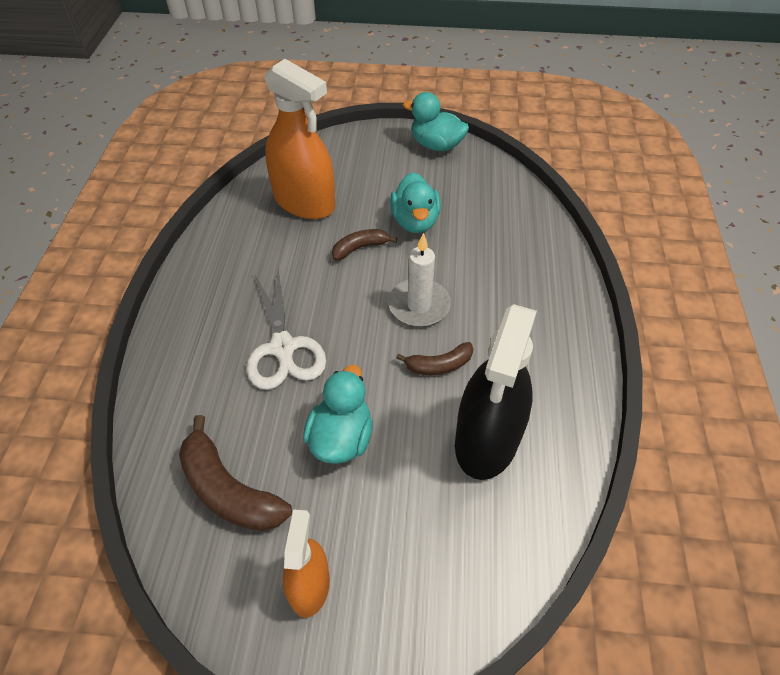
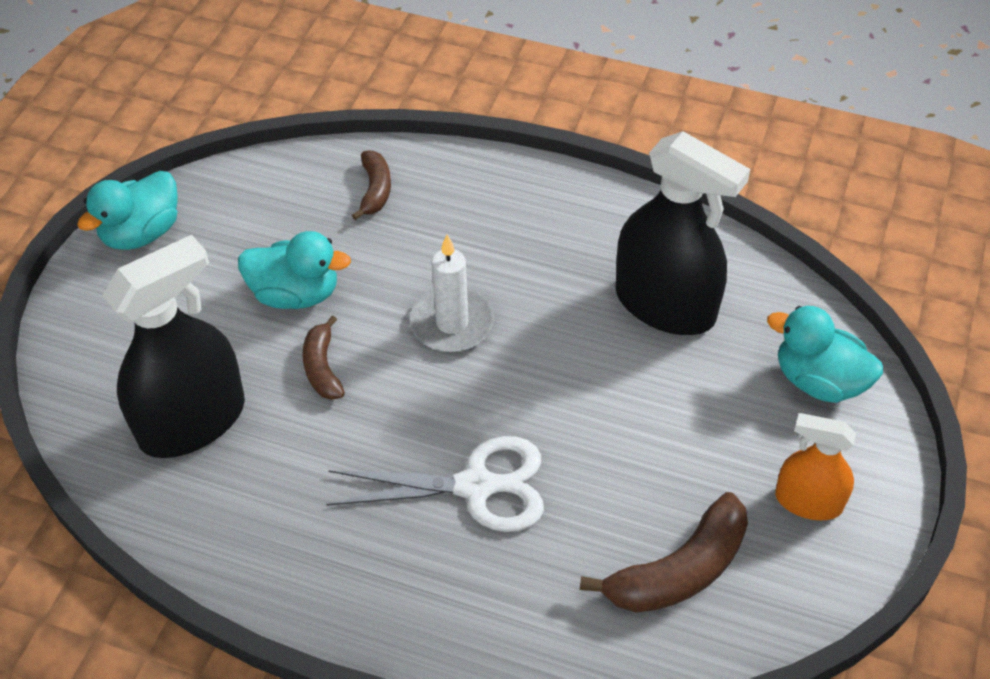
camera: 75 degrees left, 0 degrees up
orange spray bottle [264,59,335,219] -> black spray bottle [102,235,245,458]
turquoise duck [303,365,373,464] -> turquoise duck moved to [767,306,883,403]
brown banana [396,342,473,375] -> brown banana moved to [352,150,391,220]

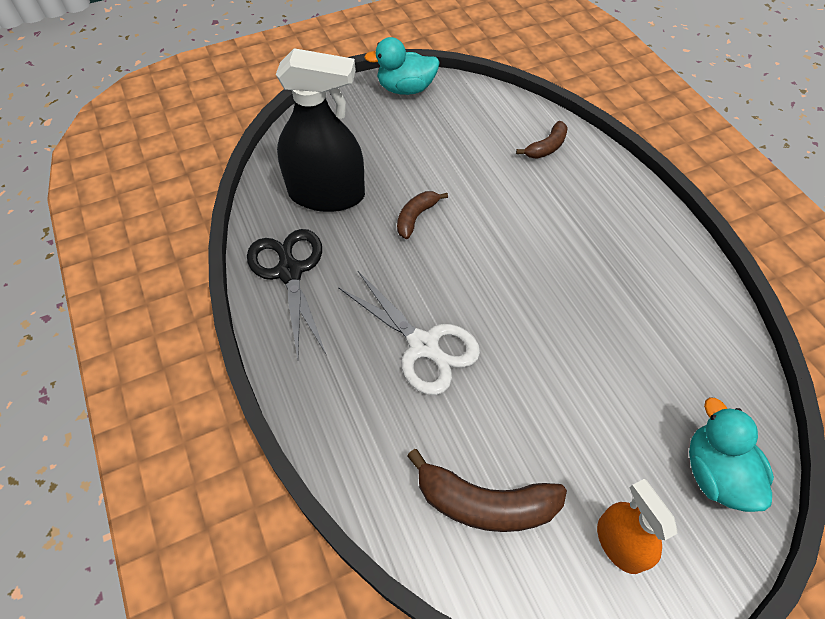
camera: 45 degrees right, 5 degrees up
turquoise duck [238,231,351,309] -> none
white candle [410,235,494,352] -> none
black spray bottle [616,131,750,335] -> none
none -> black scissors [247,229,326,359]

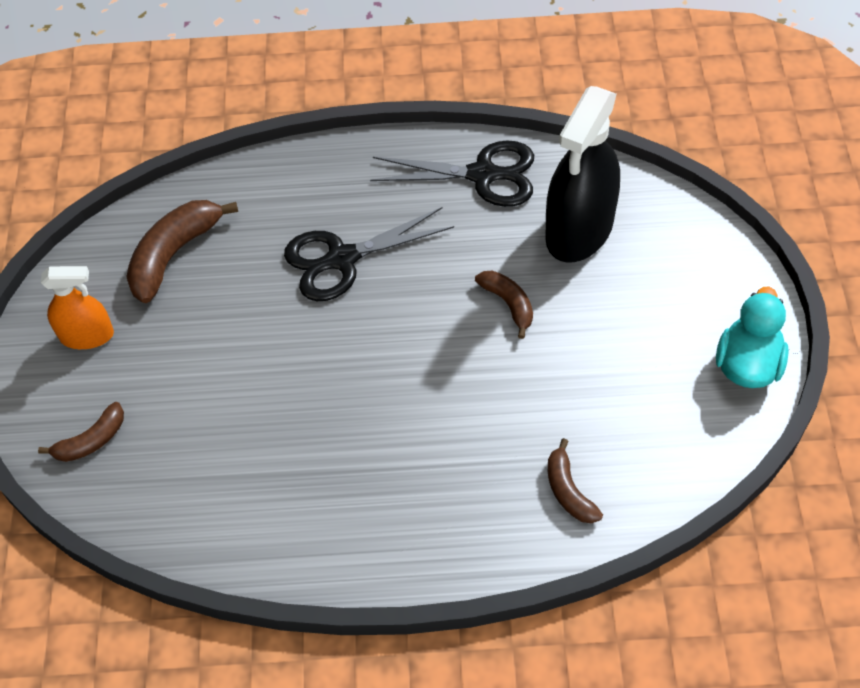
camera: 115 degrees right, 0 degrees up
white scissors [338,271,480,395] -> black scissors [284,207,454,301]
turquoise duck [689,397,774,512] -> brown banana [38,402,124,462]

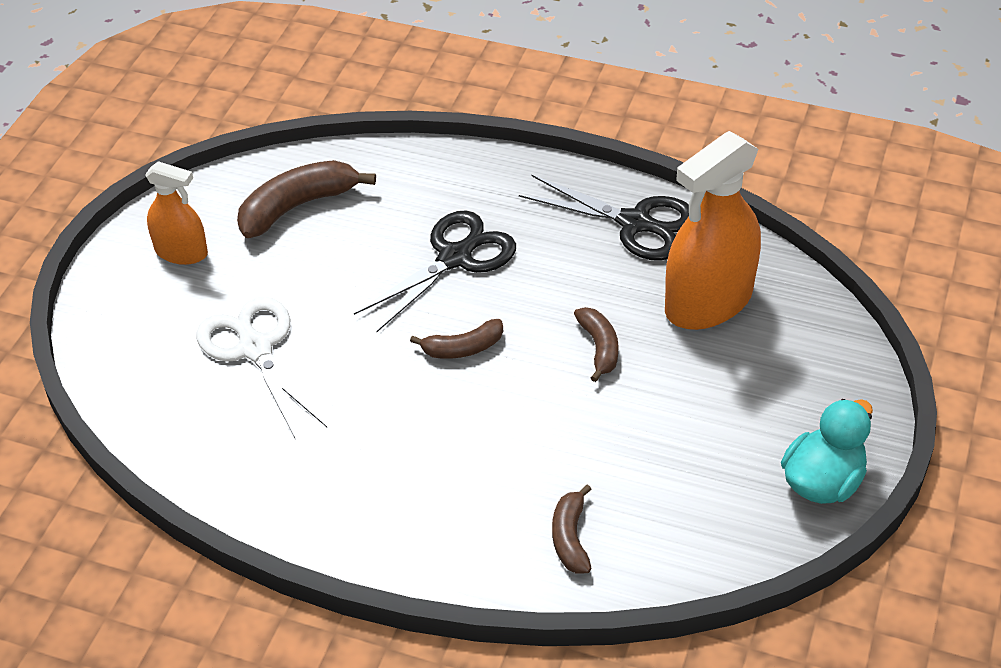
camera: 20 degrees right, 10 degrees down
brown banana [38,402,124,462] -> brown banana moved to [410,319,503,359]
black scissors [284,207,454,301] -> black scissors turned 135 degrees clockwise [354,210,516,332]
black spray bottle [545,86,620,262] -> orange spray bottle [665,131,761,330]
none -> white scissors [196,296,327,440]

